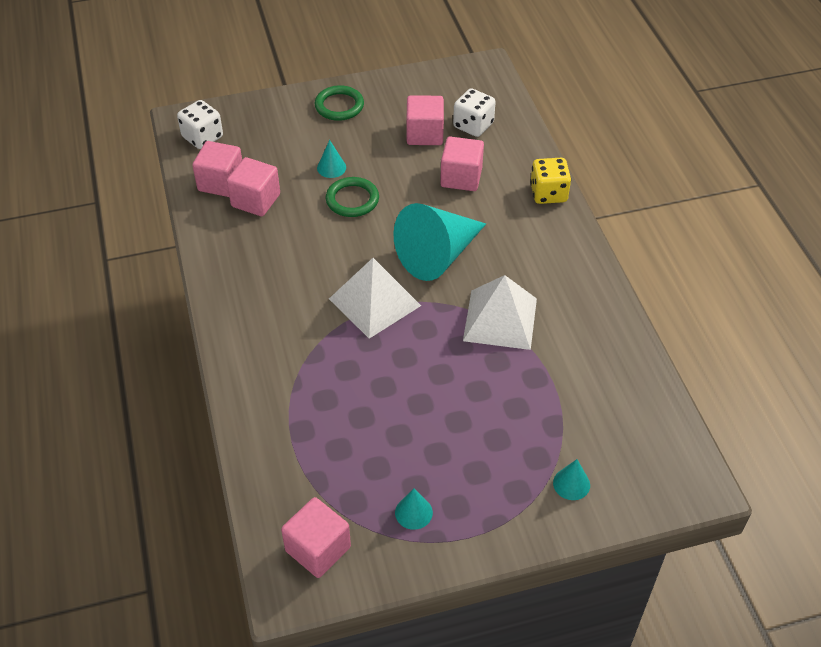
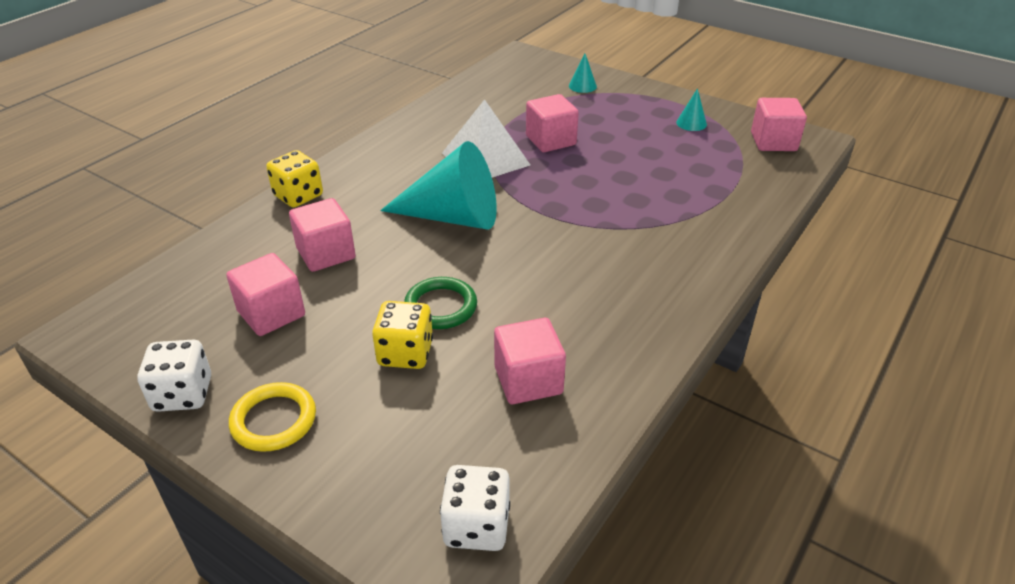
camera: 130 degrees left, 10 degrees down
pink cube [192,141,242,197] -> pink cube moved to [526,94,579,152]
green ring [315,85,364,121] -> yellow ring [229,382,316,452]
turquoise cone [317,140,346,178] -> yellow dice [372,301,433,369]
white pyramid [329,258,421,339] -> none
white dice [453,88,496,137] -> white dice moved to [137,339,211,412]

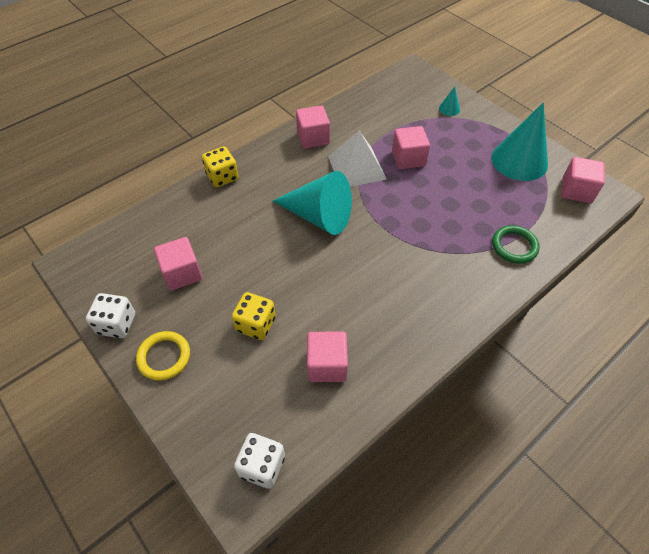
camera: 15 degrees right, 15 degrees up
pink cube [289,198,356,272] -> pink cube moved to [296,106,330,148]
green ring [404,277,477,329] -> green ring moved to [492,225,540,264]
turquoise cone [676,88,707,131] -> turquoise cone [491,102,548,181], size x2.43

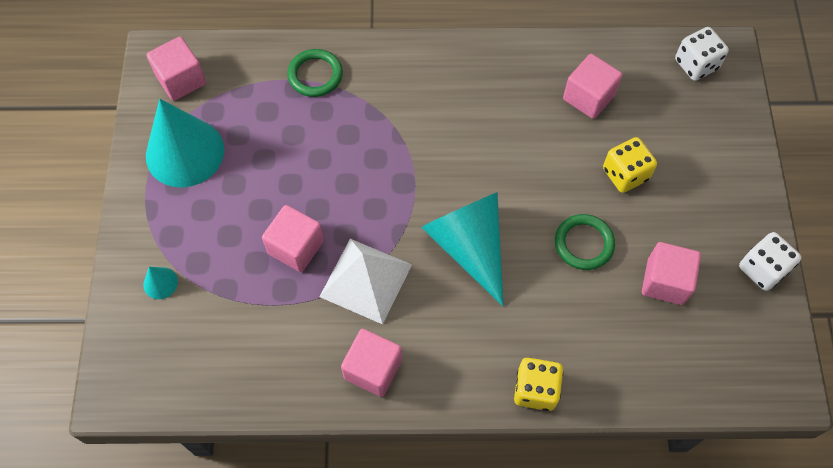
camera: 140 degrees left, 10 degrees up
yellow ring [136,331,190,380] -> none
none -> green ring [555,214,615,270]

